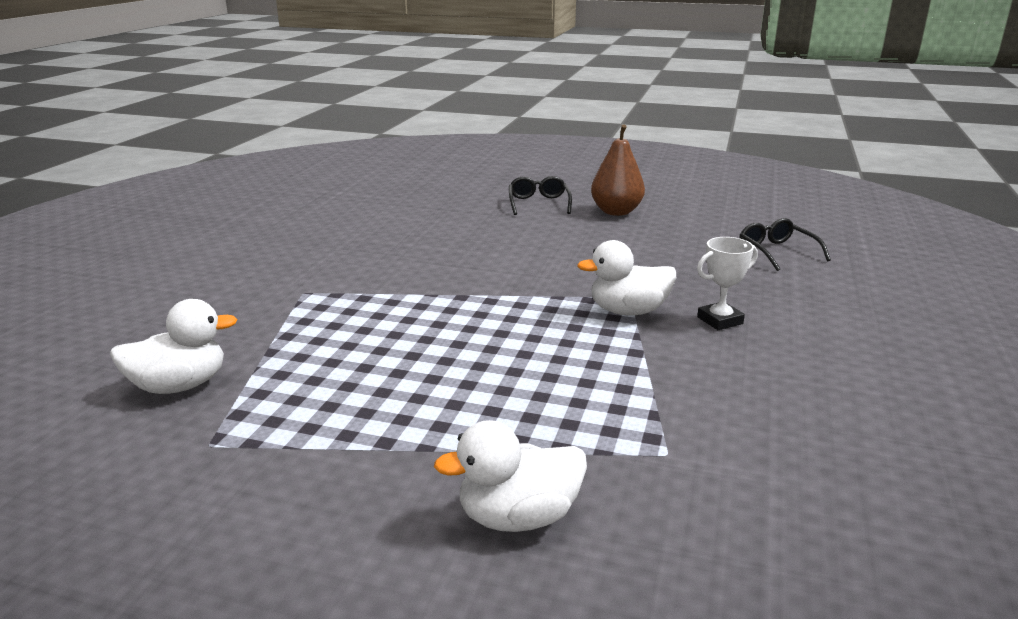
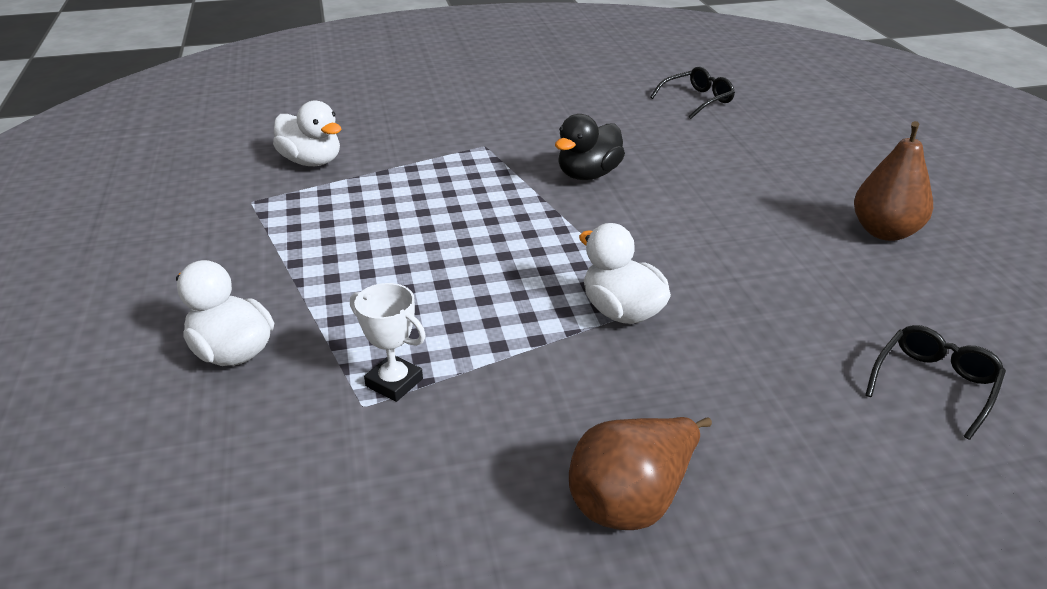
camera: 60 degrees right, 10 degrees up
black glasses [509,176,572,215] -> black glasses moved to [650,67,735,119]
white trophy [697,237,758,330] -> white trophy moved to [350,283,426,402]
none -> black duck [555,114,625,180]
none -> brown pear [569,417,712,530]

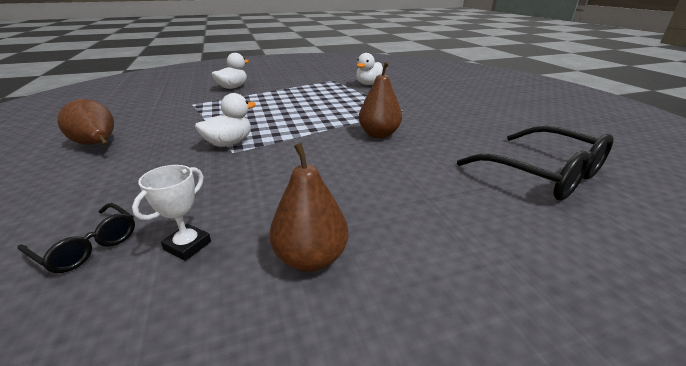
camera: 85 degrees right, 5 degrees down
white trophy [350,283,426,402] -> white trophy moved to [132,165,211,261]
black duck [555,114,625,180] -> brown pear [359,62,402,138]
black glasses [650,67,735,119] -> black glasses [457,126,614,200], size x1.88

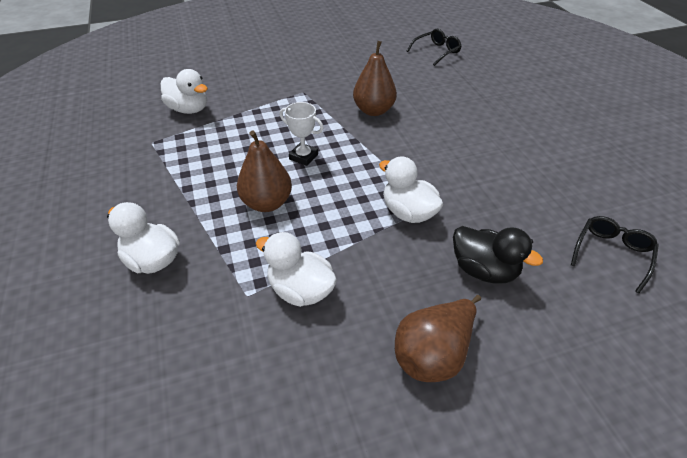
camera: 90 degrees left, 15 degrees up
white trophy [132,165,211,261] -> white trophy moved to [280,102,324,166]
brown pear [269,143,348,272] -> brown pear moved to [237,130,292,212]
black glasses [457,126,614,200] -> black glasses [407,29,462,66], size x0.53
none -> white duck [256,232,337,307]
none -> black duck [453,226,543,283]

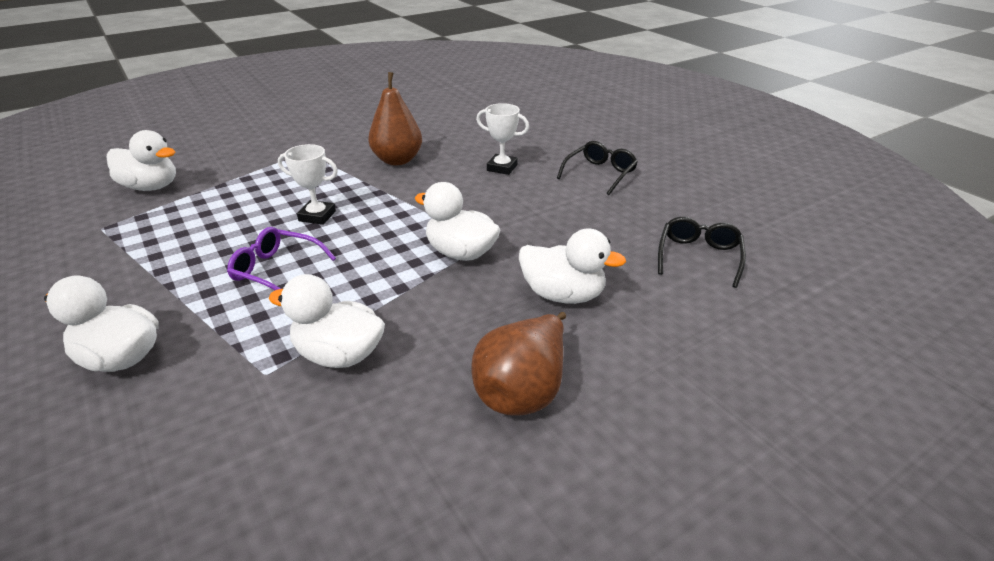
camera: 15 degrees left, 10 degrees down
brown pear [237,130,292,212] -> purple glasses [227,227,336,290]
black glasses [407,29,462,66] -> black glasses moved to [557,141,638,195]
black duck [453,226,543,283] -> white duck [519,228,626,304]
none -> white trophy [476,103,529,175]

